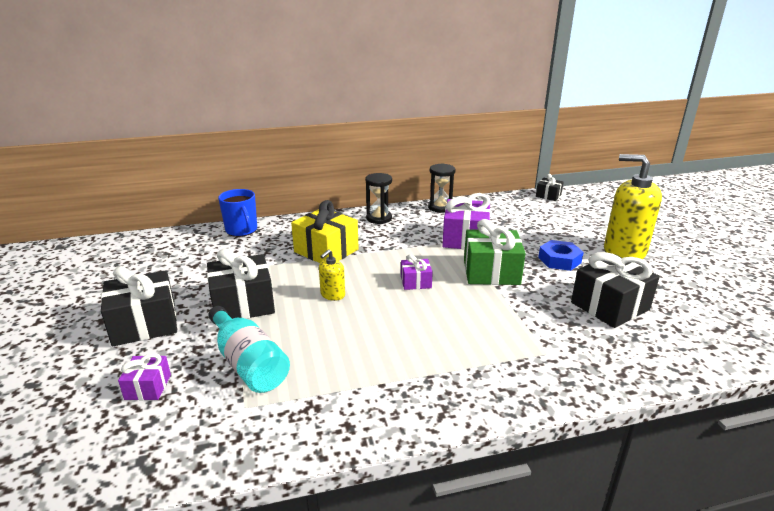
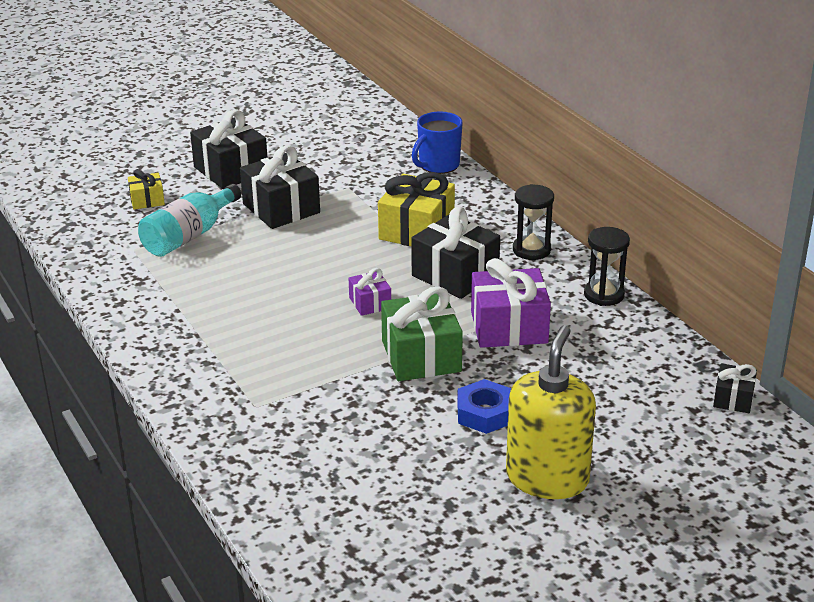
camera: 75 degrees right, 5 degrees up
purple gift [118,354,171,400] -> yellow gift [128,169,165,209]
yellow soap dispenser [319,249,345,301] -> none
black gift [571,252,660,328] -> black gift moved to [411,207,500,299]

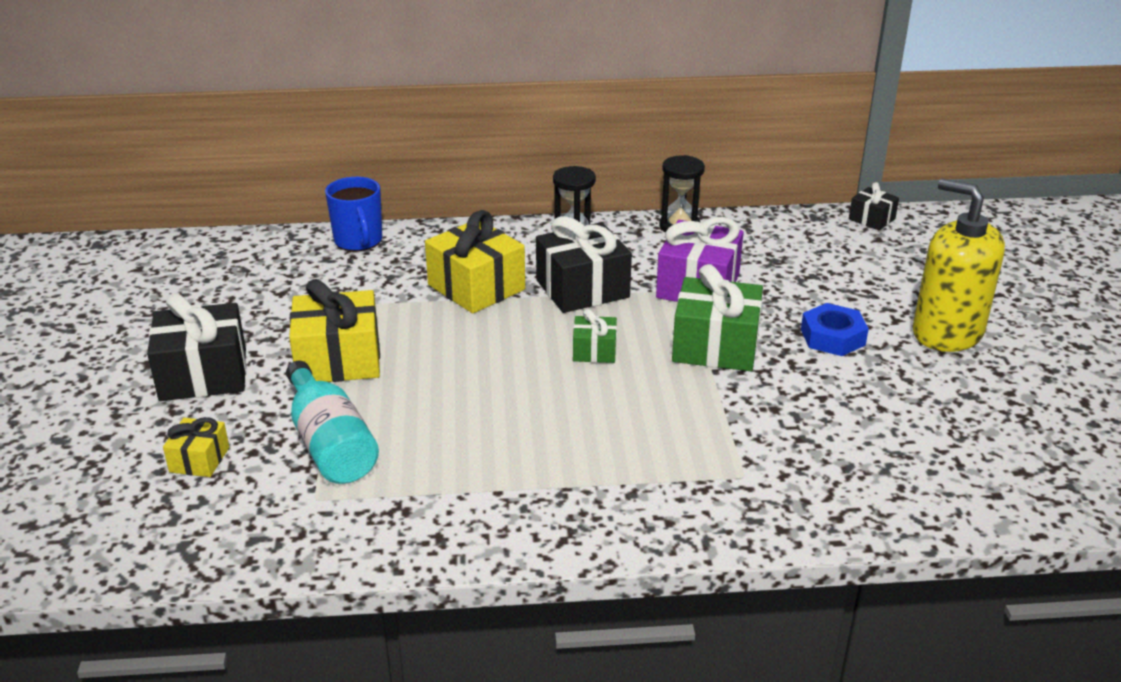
camera: 65 degrees left, 0 degrees up
black gift [240,145,320,229] -> yellow gift [289,279,380,382]
purple gift [349,268,391,316] -> green gift [573,309,617,363]

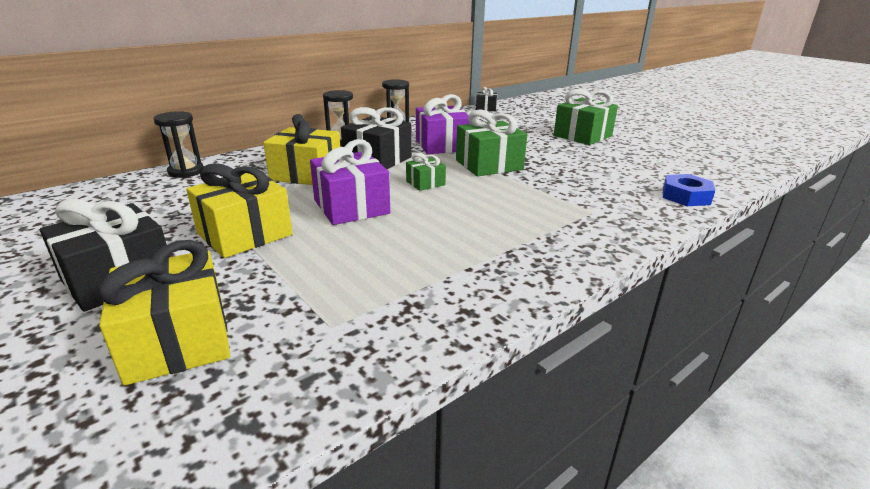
camera: 35 degrees left, 5 degrees down
yellow gift [163,417,229,477] -> yellow gift [98,240,230,386], size x1.91
turquoise bottle [286,361,379,484] -> none
blue mug [325,177,382,251] -> black hourglass [154,111,204,178]
blue nut [801,303,869,356] -> blue nut moved to [663,174,715,206]
yellow soap dispenser [913,179,1005,352] -> green gift [554,89,618,145]
none -> purple gift [310,139,390,225]

